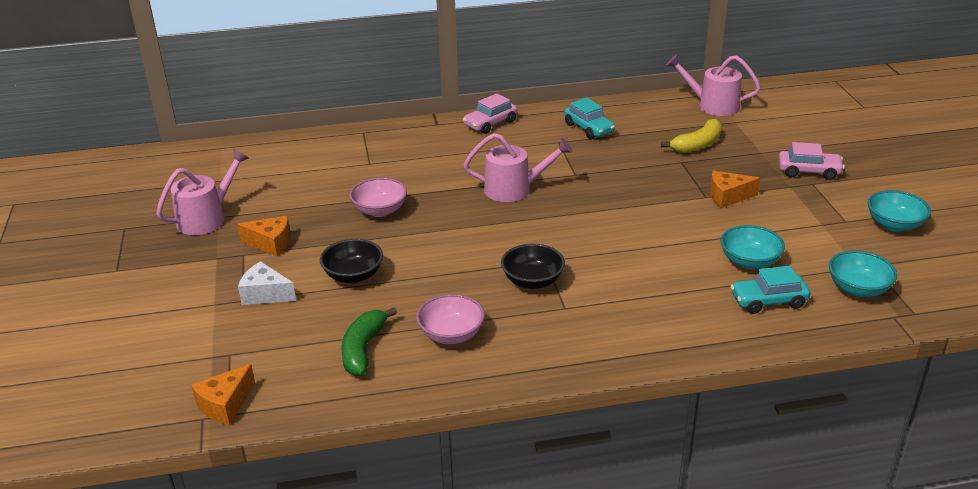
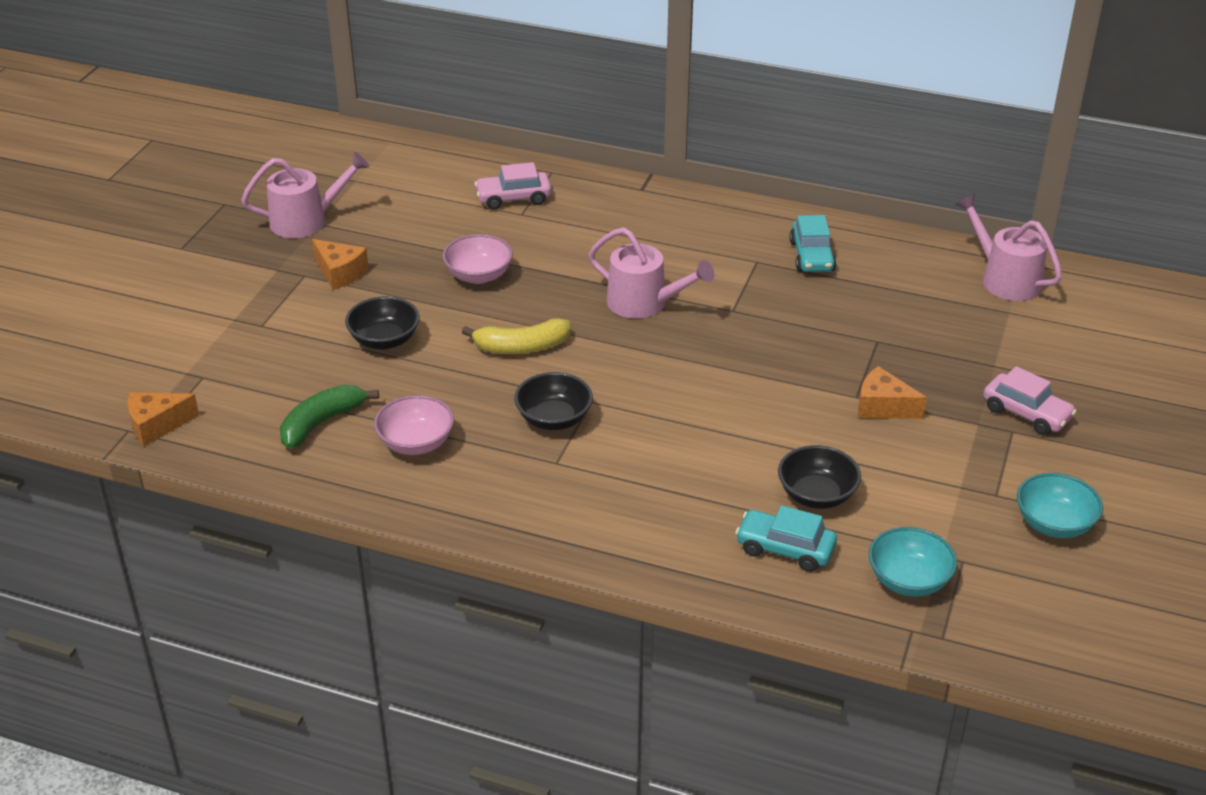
camera: 30 degrees right, 5 degrees up
white cheese [238,261,296,305] -> none
pink car [463,93,517,134] -> pink car moved to [474,162,551,210]
yellow banana [661,119,722,153] -> yellow banana moved to [462,318,571,354]
turquoise bowl [721,225,785,269] -> black bowl [778,445,861,509]

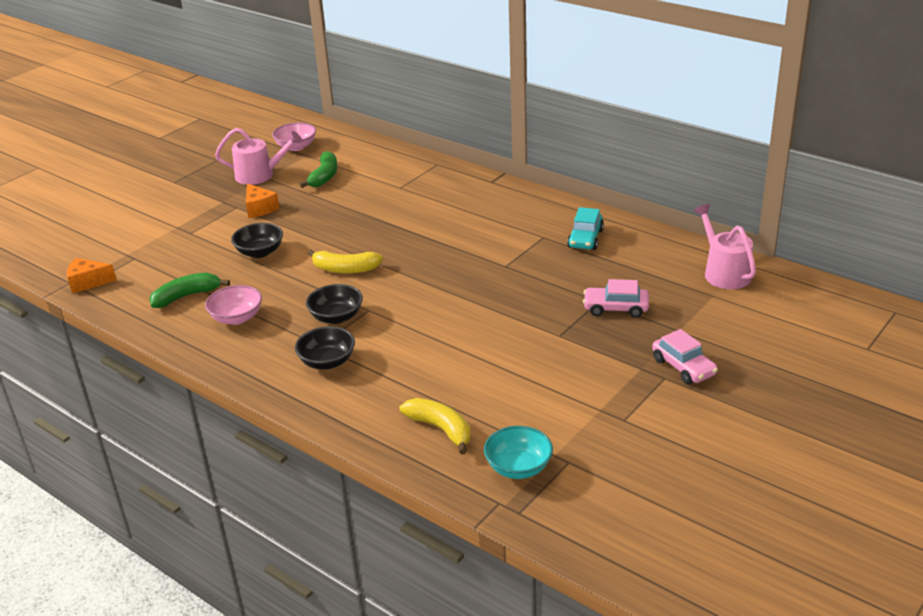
camera: 20 degrees right, 5 degrees down
pink bowl [442,234,513,284] -> pink bowl moved to [272,122,316,151]
pink car [474,162,551,210] -> pink car moved to [583,279,649,318]
pink watering can [589,227,714,319] -> none
turquoise car [735,505,837,572] -> yellow banana [400,398,471,455]
black bowl [778,445,861,509] -> black bowl moved to [295,326,355,369]
orange cheese [858,366,927,419] -> none
turquoise bowl [1017,473,1103,538] -> none
none -> green banana [299,151,338,188]

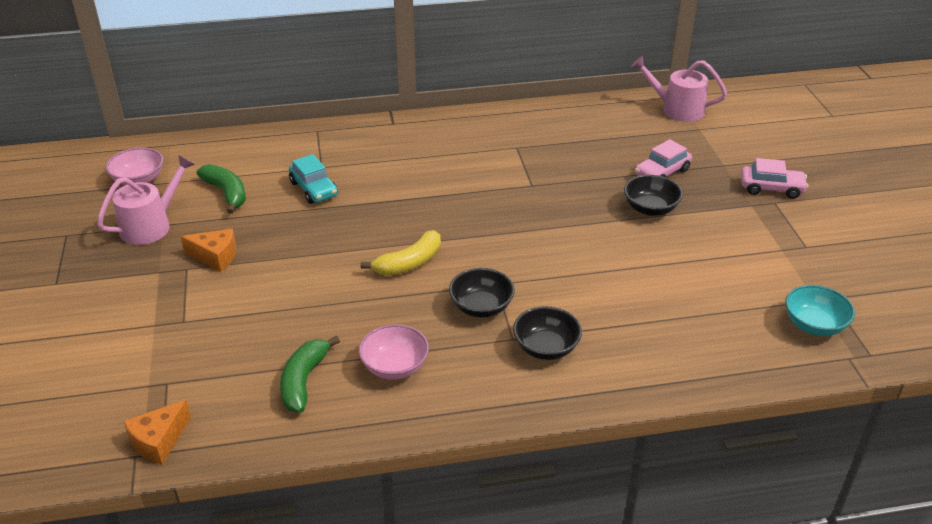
camera: 50 degrees left, 5 degrees up
black bowl [231,223,283,258] -> black bowl moved to [624,175,683,216]
yellow banana [400,398,471,455] -> none
turquoise car [567,207,604,250] -> turquoise car moved to [289,154,338,204]

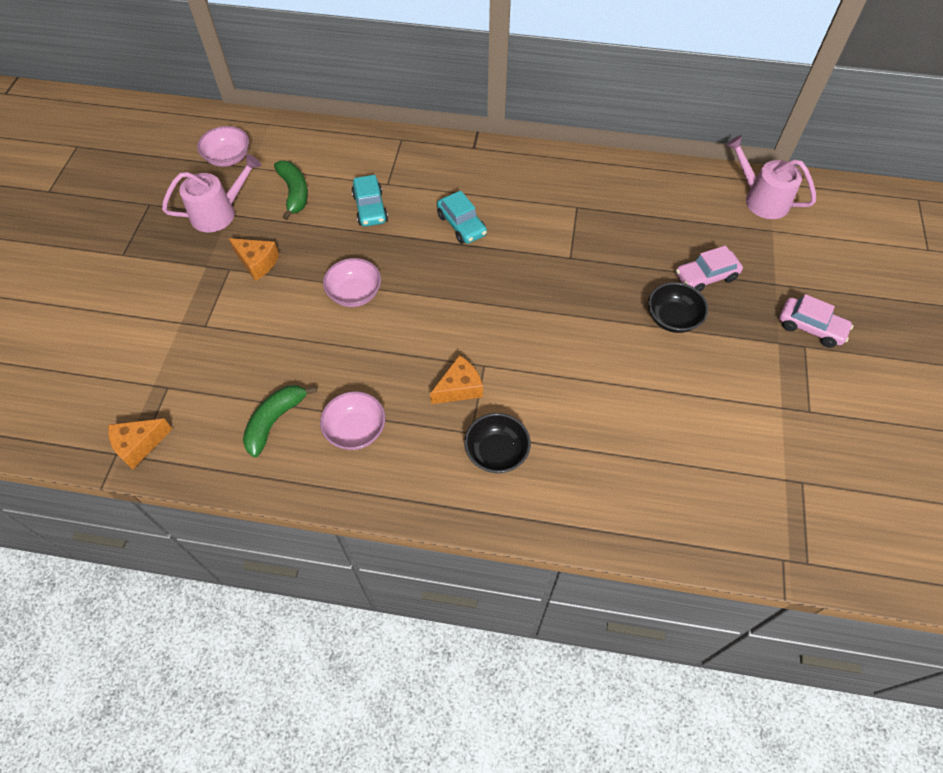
camera: 20 degrees right, 20 degrees up
yellow banana [361,230,441,276] -> none
black bowl [449,268,515,318] -> orange cheese [430,355,483,404]
turquoise bowl [785,285,855,336] -> none
none -> pink bowl [323,258,381,307]
none -> turquoise car [437,191,487,244]

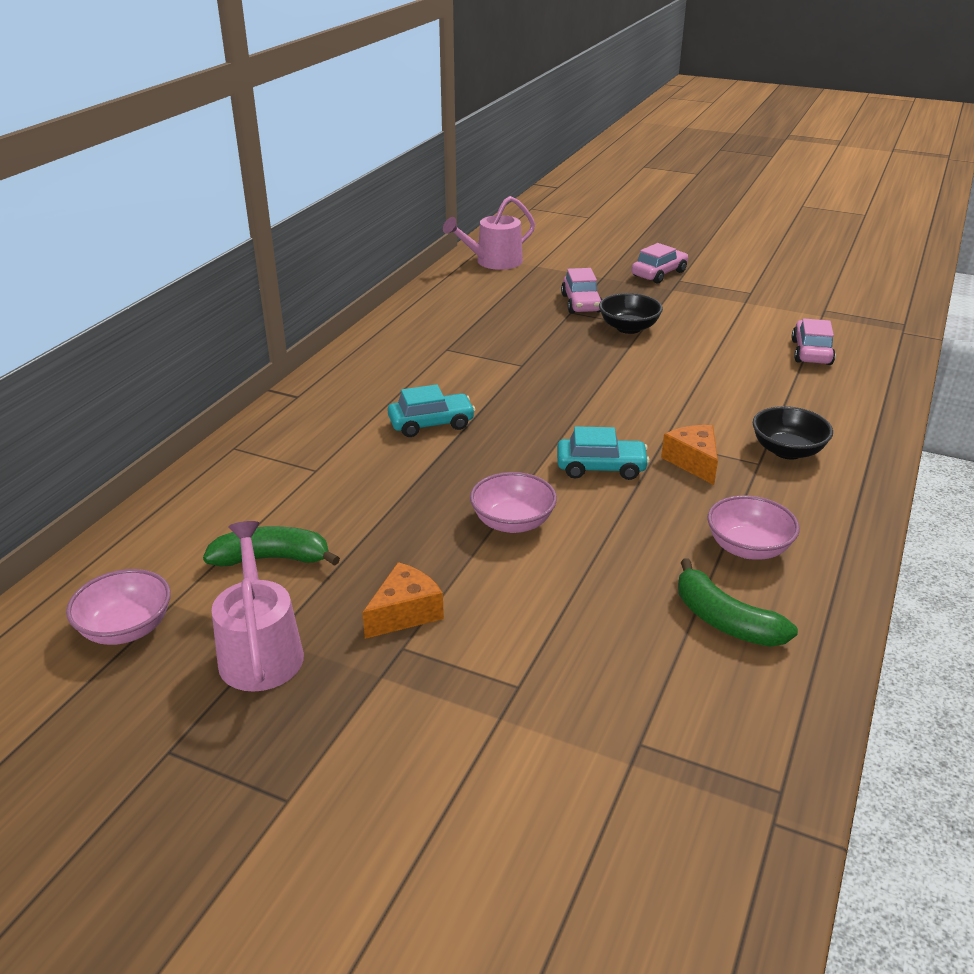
camera: 75 degrees left, 25 degrees down
orange cheese [108,418,172,469] -> none
turquoise car [352,175,388,227] -> turquoise car moved to [557,426,650,480]
none -> pink car [792,319,835,365]

